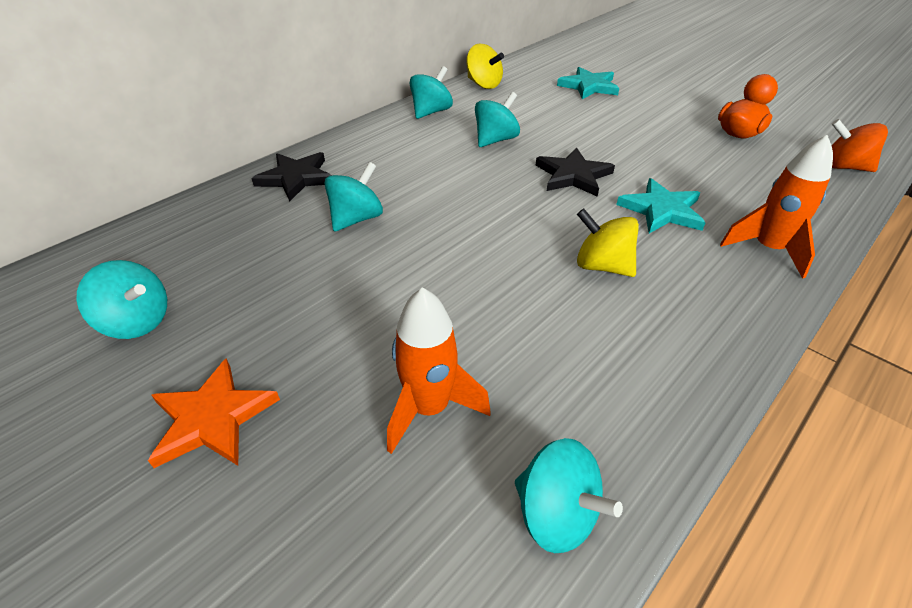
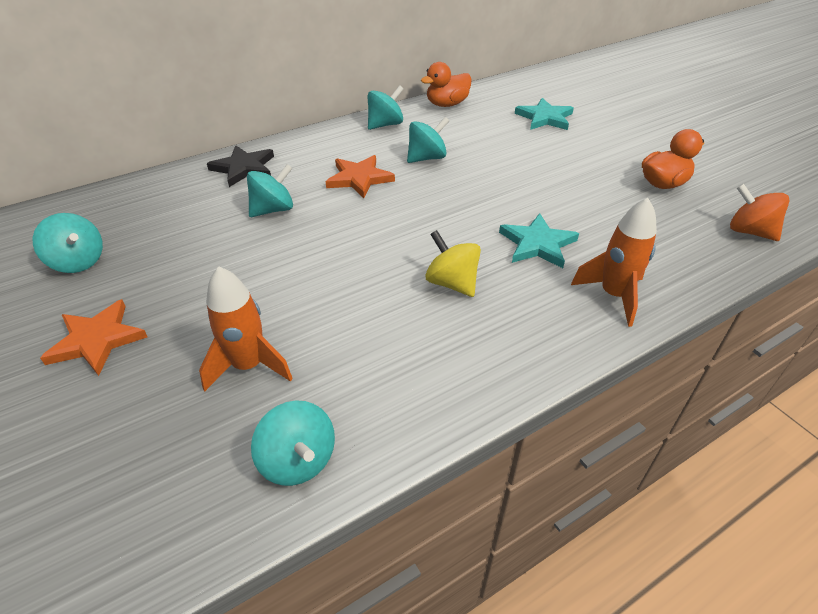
camera: 15 degrees right, 0 degrees up
yellow spinning top [466,44,504,89] -> orange duck [421,62,472,107]
black star [536,148,615,197] -> none
none -> orange star [325,155,395,198]

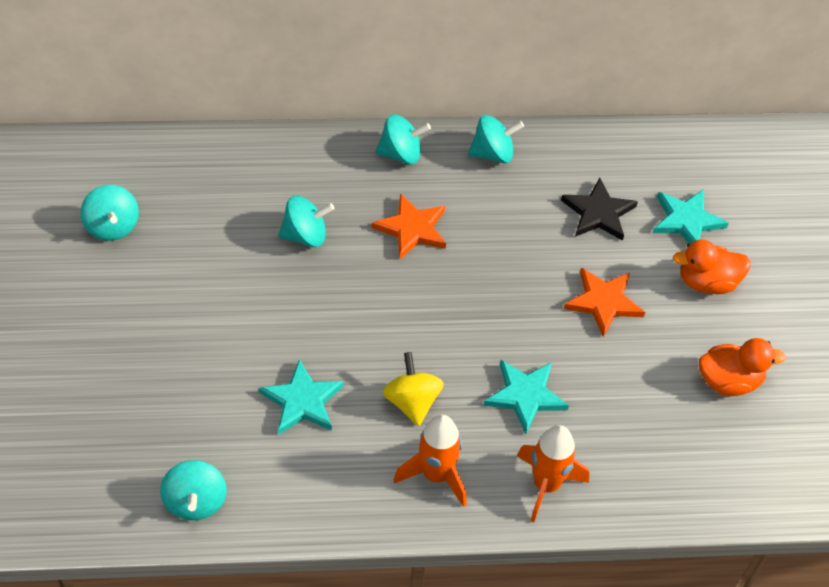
camera: 25 degrees right, 10 degrees up
orange star [40,299,147,376] -> orange star moved to [564,268,645,337]
orange rocket [199,266,293,392] -> orange rocket moved to [394,415,467,507]
black star [207,145,274,187] -> black star moved to [561,178,638,241]
turquoise spinning top [407,117,449,163] -> turquoise spinning top moved to [375,114,431,164]
orange duck [421,62,472,107] -> orange duck moved to [673,239,751,294]
orange spinning top [730,183,789,241] -> none
none -> turquoise star [259,359,344,435]

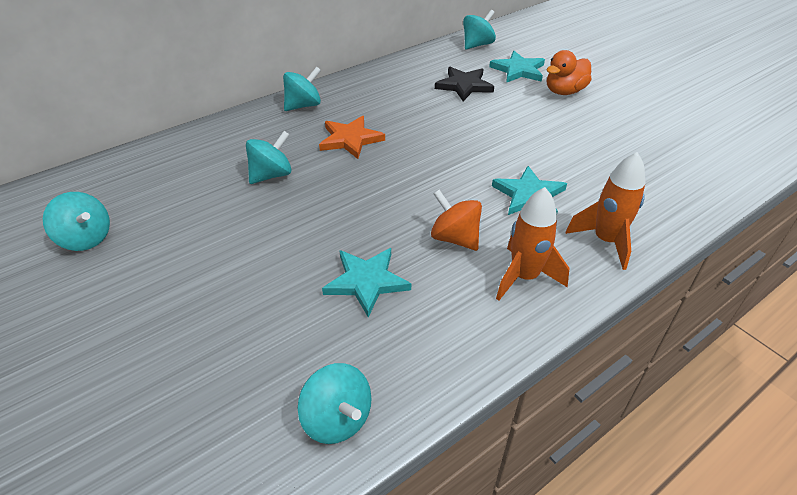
camera: 30 degrees left, 10 degrees down
yellow spinning top [383,352,444,426] -> orange spinning top [431,190,482,251]
turquoise spinning top [468,115,524,163] -> turquoise spinning top moved to [463,10,496,50]
orange star [564,268,645,337] -> none
orange duck [699,338,786,396] -> none

